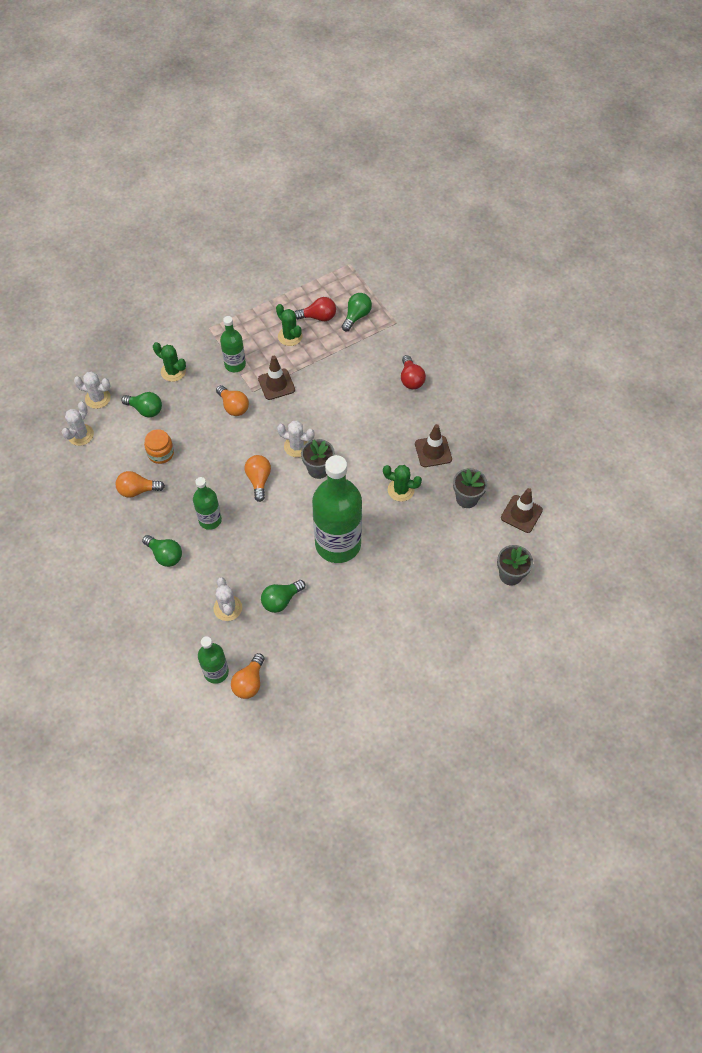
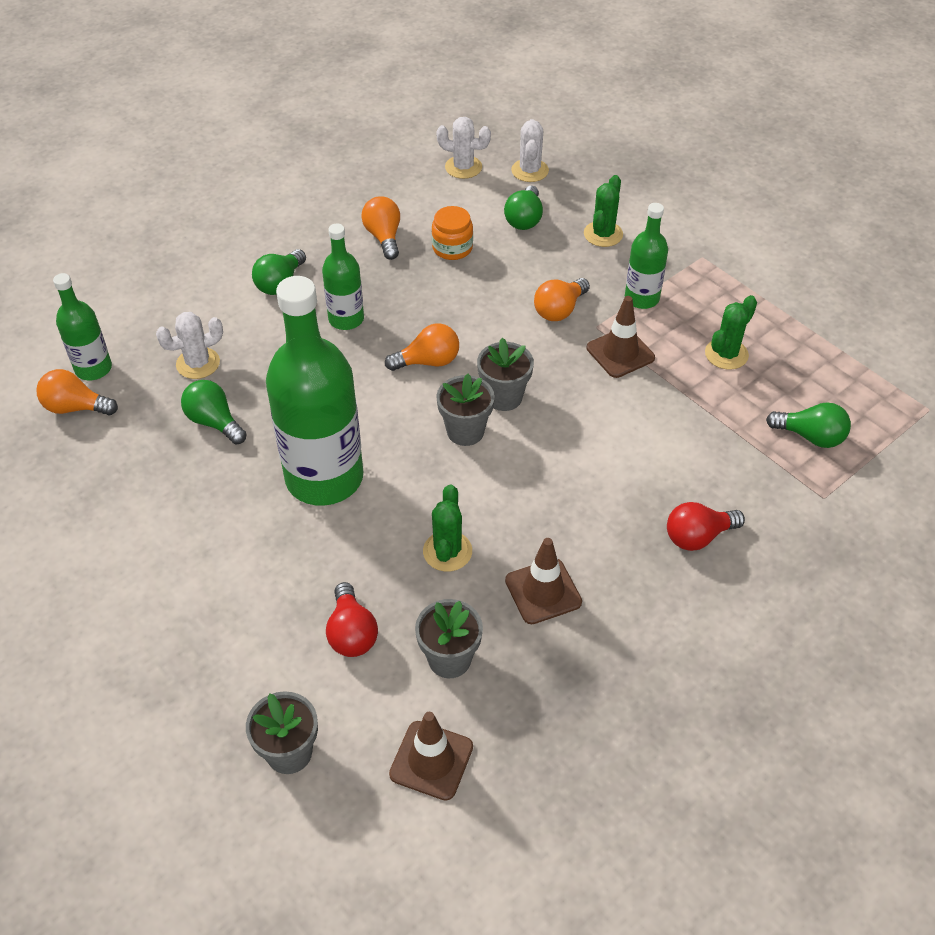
camera: 80 degrees right, 10 degrees down
white cactus [277,421,315,457] -> grey flower pot [477,338,534,411]
red light bulb [295,297,336,321] -> red light bulb moved to [326,582,378,657]

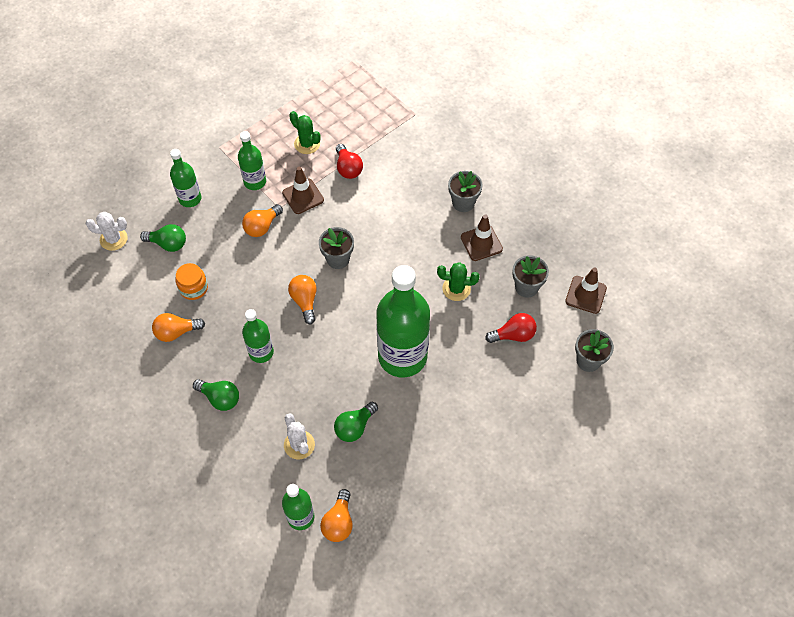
camera: 90 degrees left, 10 degrees up
white cactus [436,117,491,179] -> none
grey flower pot [437,374,495,446] -> grey flower pot moved to [448,171,483,212]
orange light bulb [534,278,590,321] -> orange light bulb turned 90 degrees clockwise [242,204,283,237]
green cactus [584,175,623,247] -> green bottle [170,149,201,207]
red light bulb [667,502,745,551] -> red light bulb moved to [336,144,363,179]
green light bulb [766,402,851,448] -> none

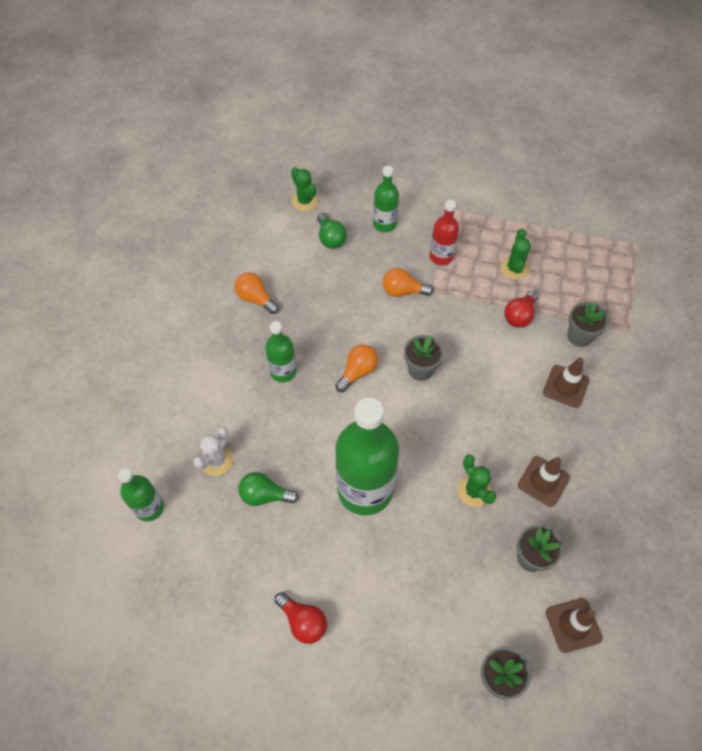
camera: 55 degrees right, 0 degrees up
white cactus [86,212,128,251] -> green cactus [291,167,319,211]
orange jar [175,263,208,300] -> none
green light bulb [193,379,239,411] -> none
green bottle [238,131,266,190] -> red bottle [430,200,459,265]
brown traffic cone [282,167,324,214] -> brown traffic cone moved to [543,357,589,408]
orange light bulb [320,489,353,542] -> none
grey flower pot [448,171,483,212] -> grey flower pot moved to [567,302,609,347]
red light bulb [485,313,537,343] -> red light bulb moved to [274,592,327,644]

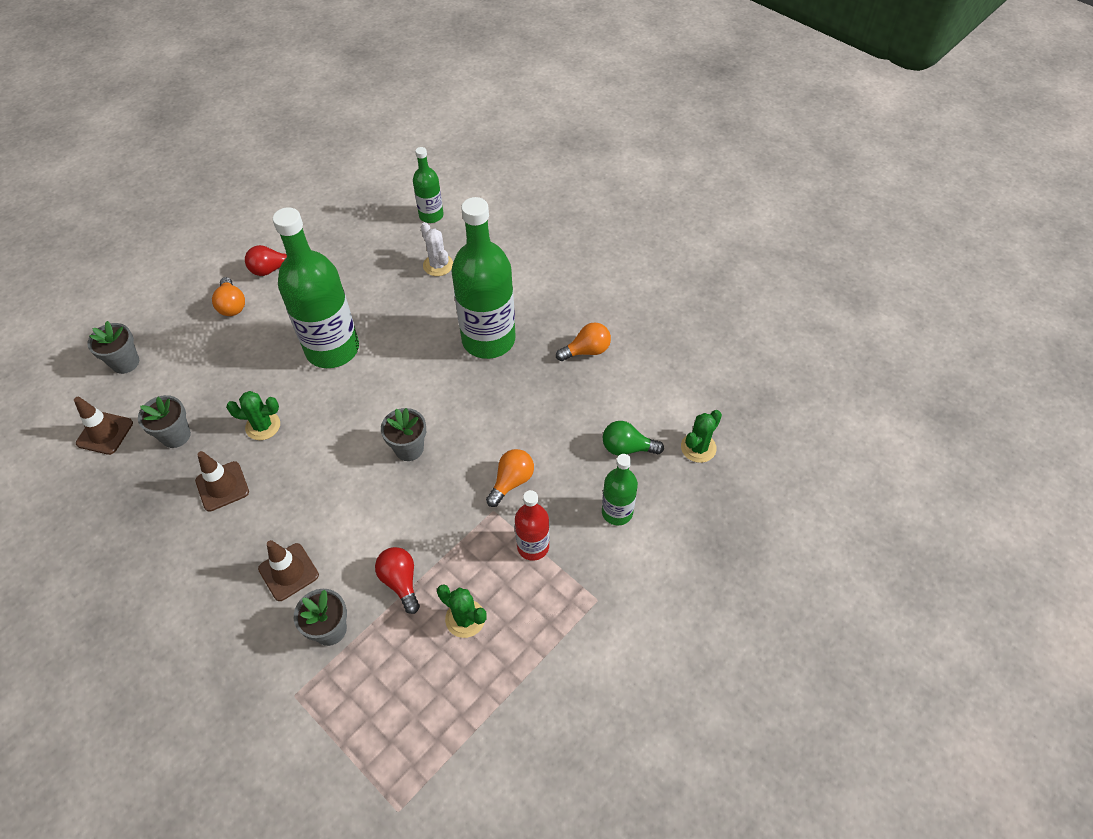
camera: 120 degrees right, 5 degrees down
green light bulb [238,472,299,506] -> none
green bottle [265,321,296,382] -> green bottle [451,197,516,359], size x1.96
green cactus [291,167,319,211] -> green cactus turned 45 degrees counterclockwise [681,410,722,463]
orange light bulb [335,345,378,392] -> orange light bulb moved to [212,277,245,316]

